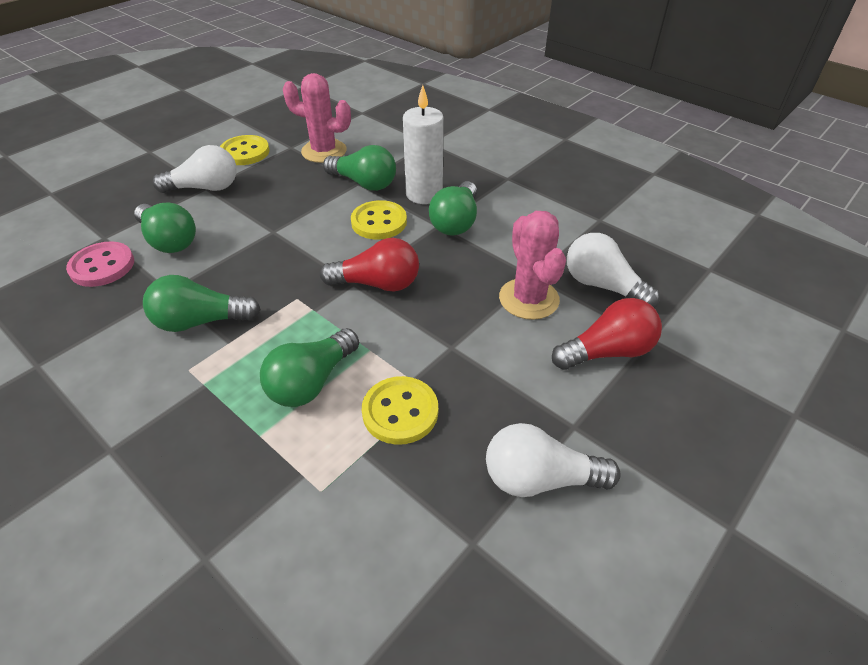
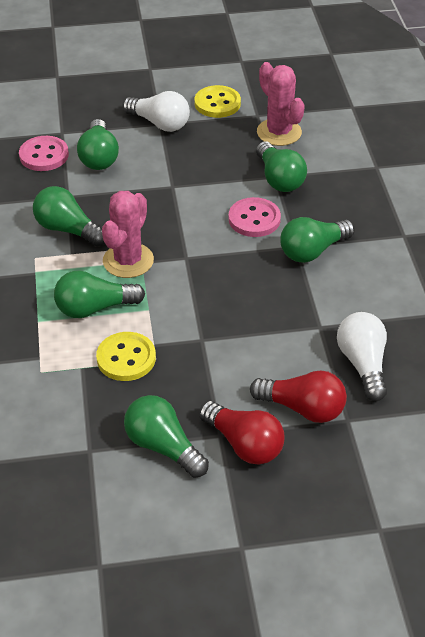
camera: 40 degrees right, 0 degrees up
red light bulb [320,238,419,291] -> red light bulb moved to [199,401,284,465]
yellow button [351,200,407,240] -> pink button [229,197,281,237]
white candle [403,85,444,204] -> none
white light bulb [486,423,621,497] -> green light bulb [124,395,209,478]
pink cactus [499,211,566,320] -> pink cactus moved to [102,191,154,278]

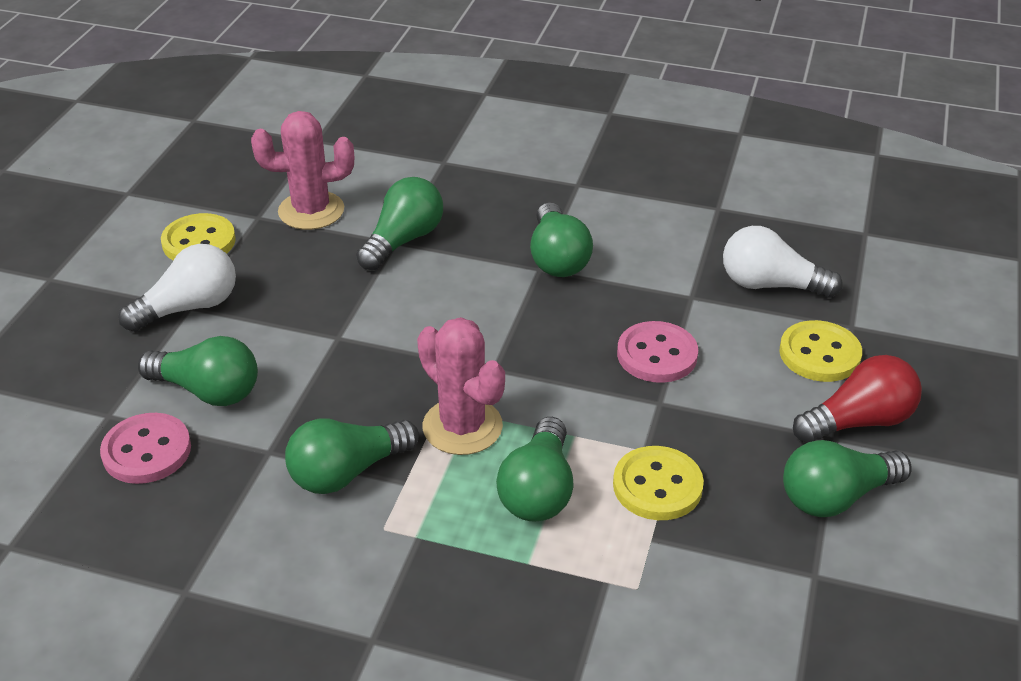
camera: 65 degrees left, 5 degrees down
pink button [229,197,281,237] -> pink button moved to [617,321,698,383]
red light bulb [250,371,347,423] -> yellow button [779,320,862,382]
green light bulb [256,141,307,192] -> green light bulb turned 60 degrees counterclockwise [356,177,443,270]

